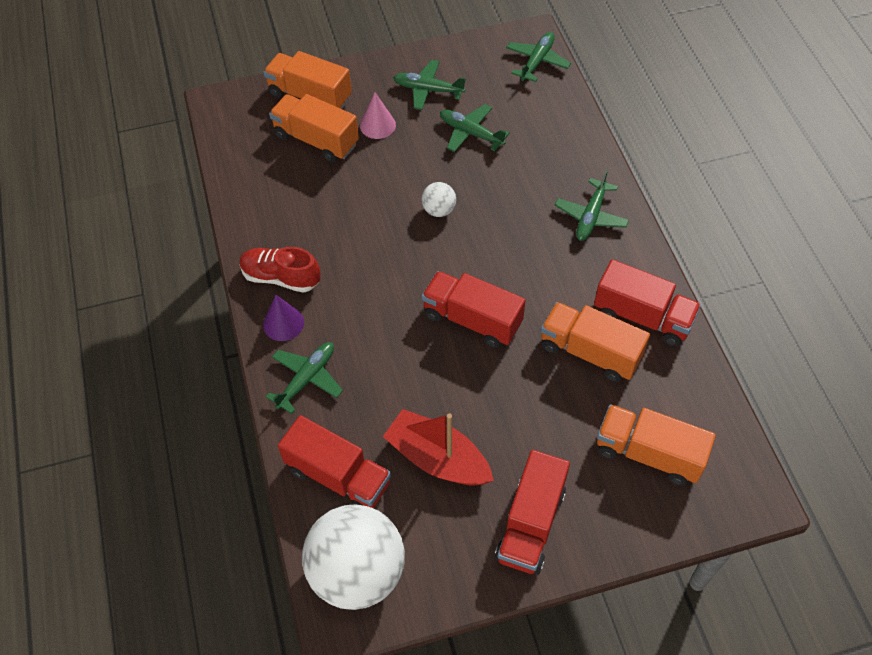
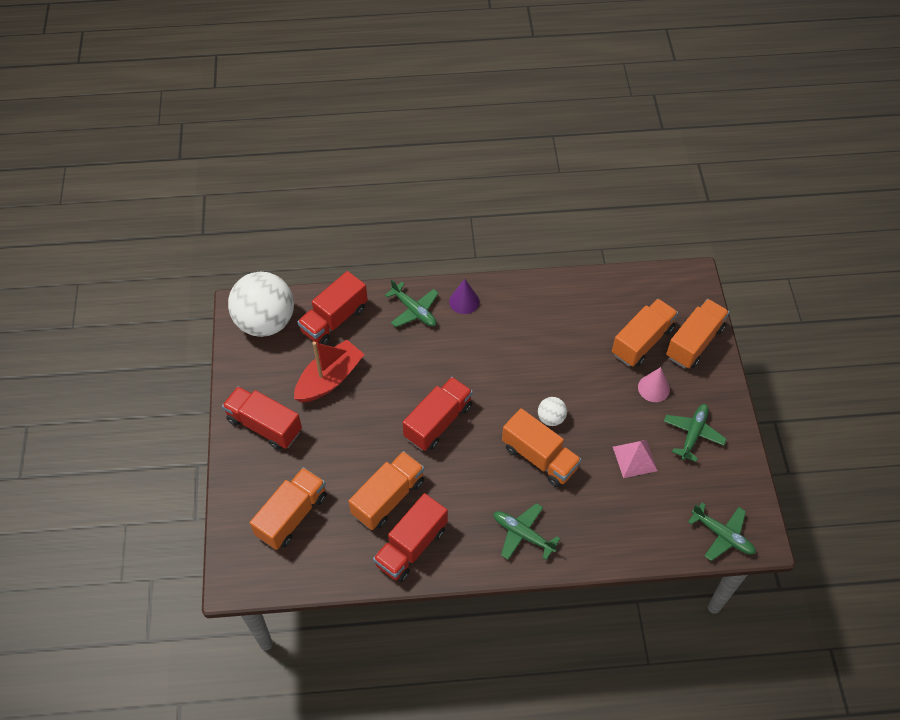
camera: 100 degrees right, 0 degrees up
red shoe [239,247,321,293] -> none
green plane [440,104,510,152] -> pink pyramid [613,440,658,478]
none -> orange truck [502,408,581,487]

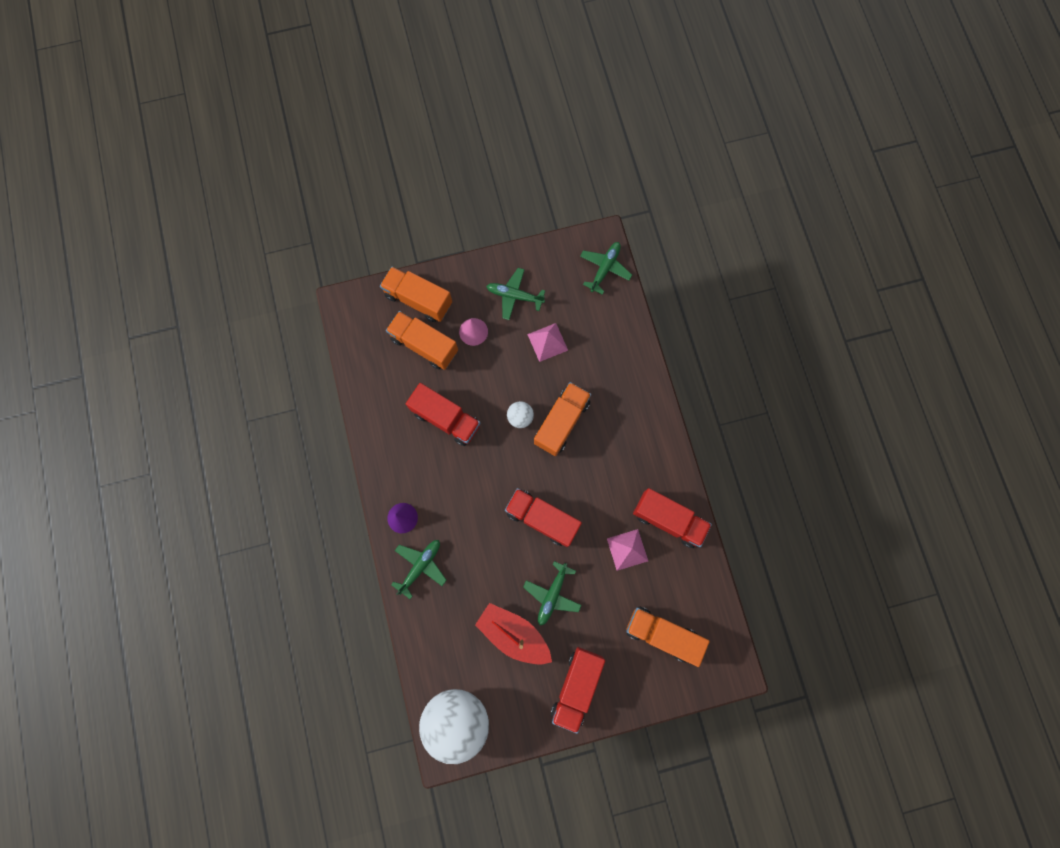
camera: 100 degrees left, 20 degrees up
red truck [297,271,368,345] -> red truck moved to [406,383,481,446]
orange truck [349,451,424,530] -> pink pyramid [607,529,648,571]
green plane [494,503,560,560] -> green plane moved to [523,561,582,626]

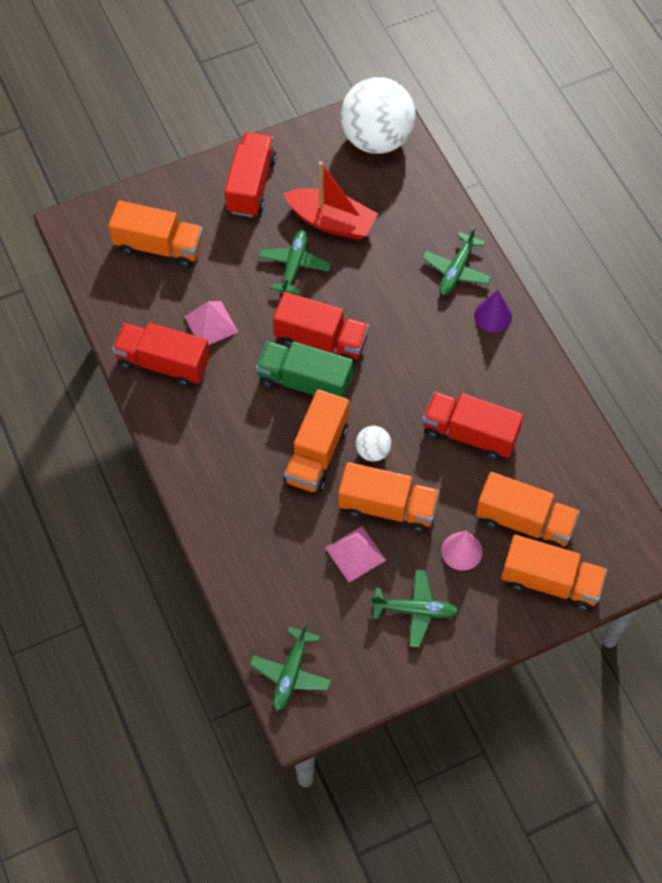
camera: 170 degrees right, 15 degrees down
none -> green truck [256,341,353,398]
none -> orange truck [338,462,439,533]

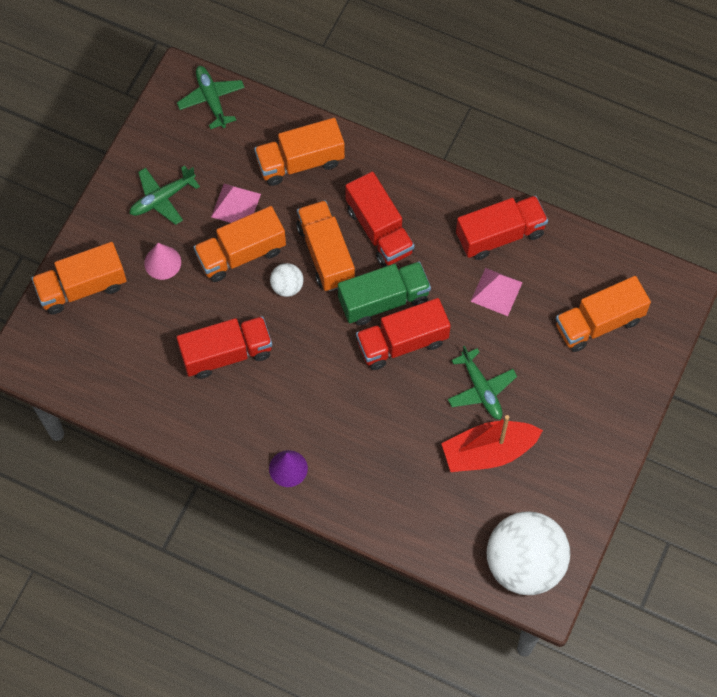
camera: 140 degrees right, 5 degrees up
red truck [224,132,277,217] -> red truck moved to [345,171,415,267]
green plane [422,226,492,295] -> none
orange truck [476,472,580,548] -> orange truck moved to [254,118,345,186]

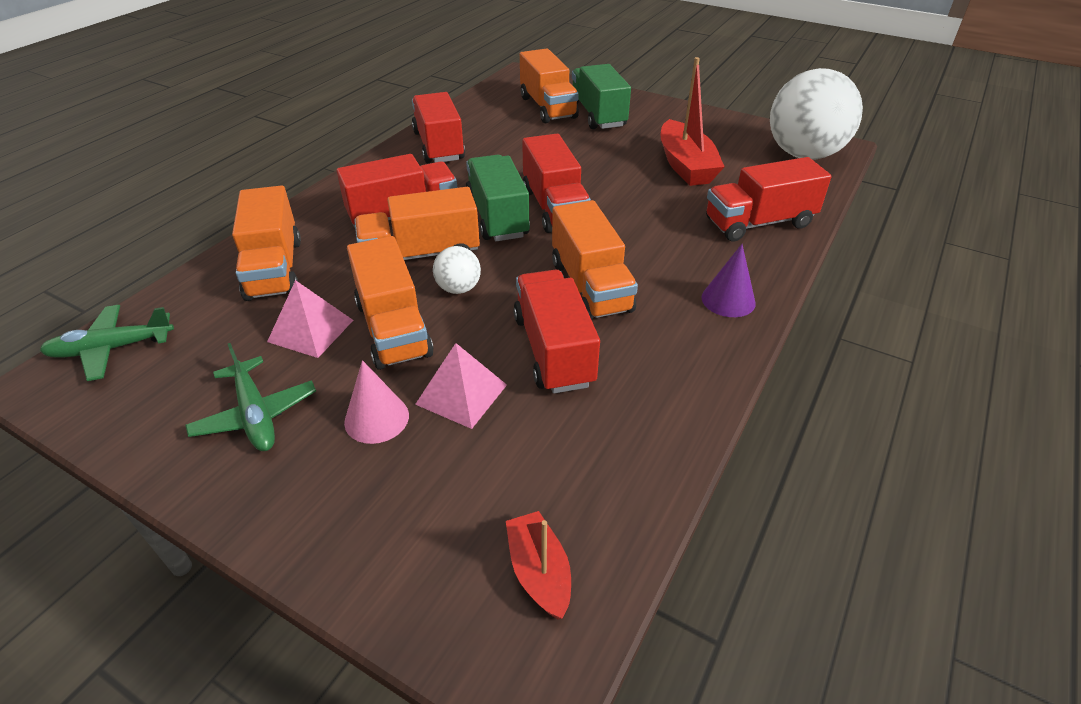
camera: 85 degrees left, 25 degrees down
orange truck [31,242,127,314] -> orange truck moved to [552,200,638,320]
green plane [448,346,517,419] -> none
pink pyramid [470,268,523,316] -> pink pyramid moved to [415,343,507,429]
none -> red boat [506,511,571,619]
none -> green truck [572,64,631,129]
none -> red truck [706,157,832,241]

